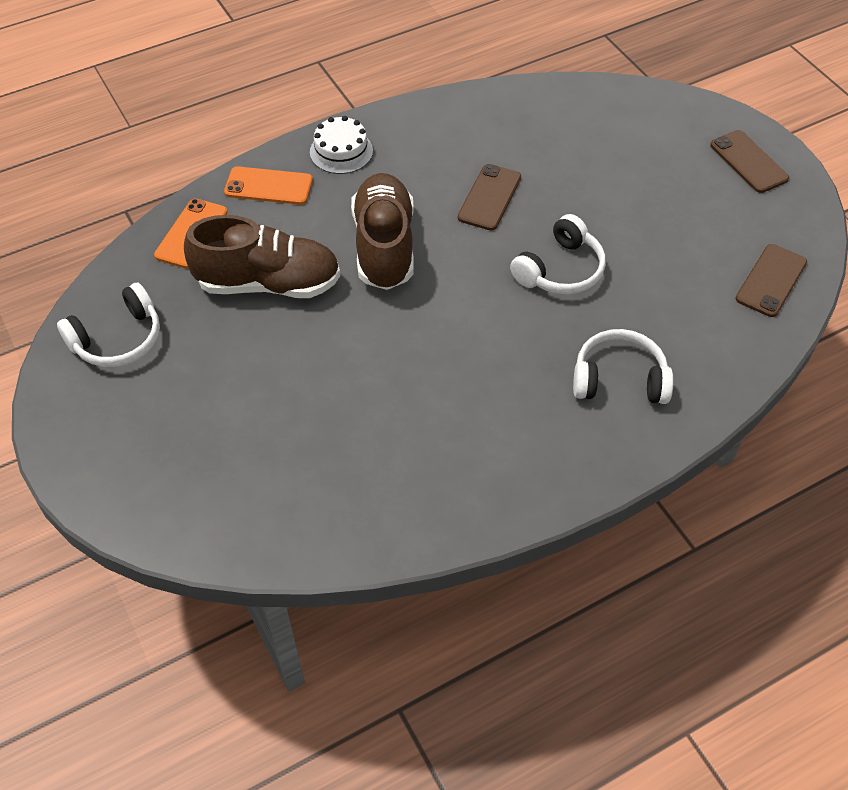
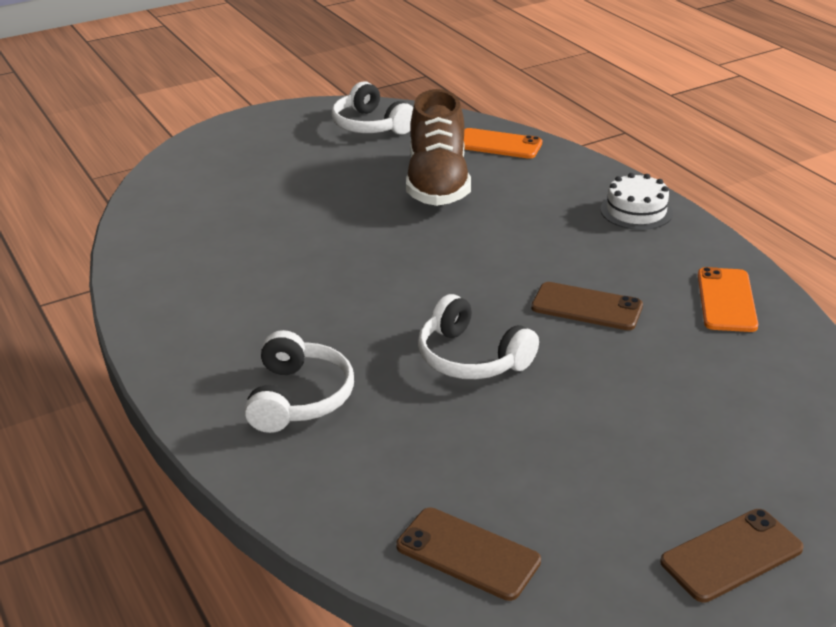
camera: 90 degrees right, 20 degrees down
orange phone [224,166,313,205] -> orange phone moved to [698,267,758,332]
brown shoe [351,173,414,290] -> none

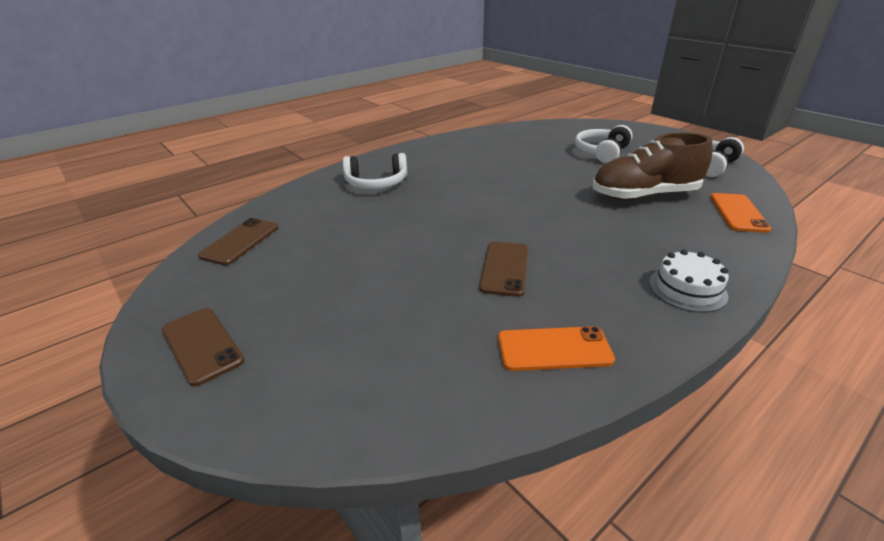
camera: 80 degrees right, 0 degrees up
white headphones [418,294,539,379] -> white headphones moved to [575,125,633,163]

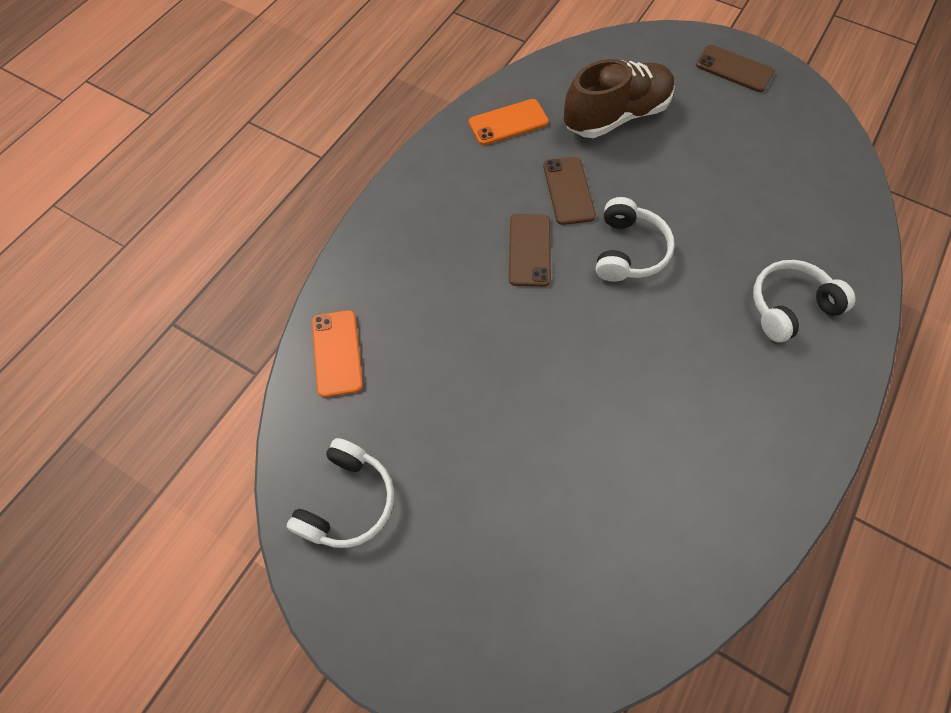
camera: 160 degrees right, 30 degrees up
brown phone [198,218,278,265] -> brown phone moved to [509,214,551,287]
white headphones [575,125,633,163] -> white headphones moved to [596,197,675,282]
brown shoe [593,133,713,200] -> brown shoe moved to [564,59,675,138]
white cake [649,250,729,312] -> none

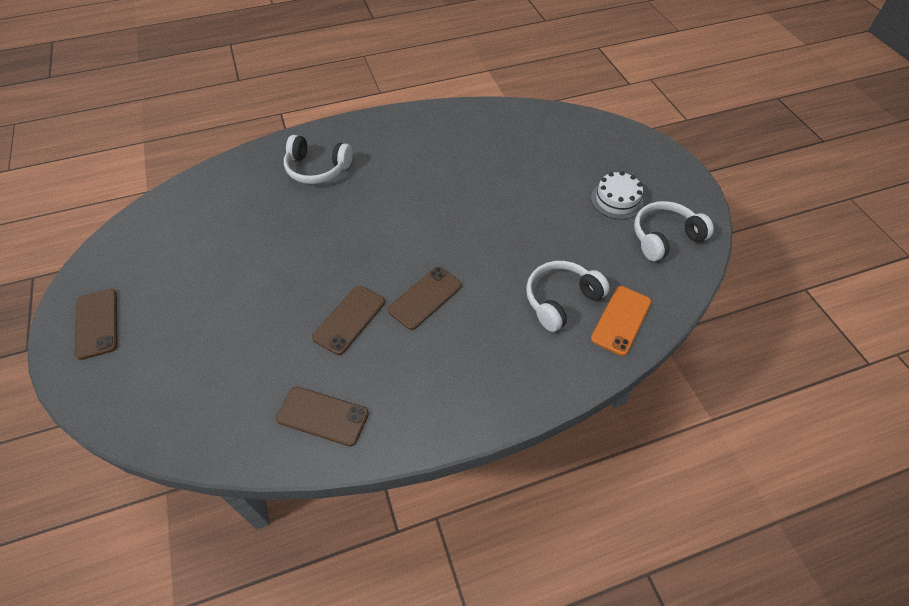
camera: 140 degrees left, 10 degrees down
orange phone [469,99,549,145] -> brown phone [276,387,369,447]
brown shoe [564,59,675,138] -> none
white headphones [596,197,675,282] -> white headphones moved to [526,261,610,332]
none -> white cake [591,171,643,219]

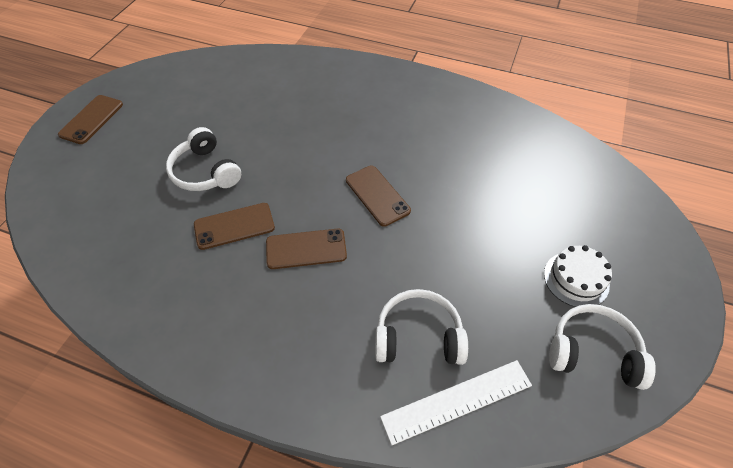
camera: 40 degrees right, 0 degrees up
brown phone [276,387,369,447] -> brown phone moved to [346,166,411,227]
white headphones [284,135,352,184] -> white headphones moved to [166,127,241,191]
orange phone [591,286,652,356] -> white ruler [380,360,532,445]

